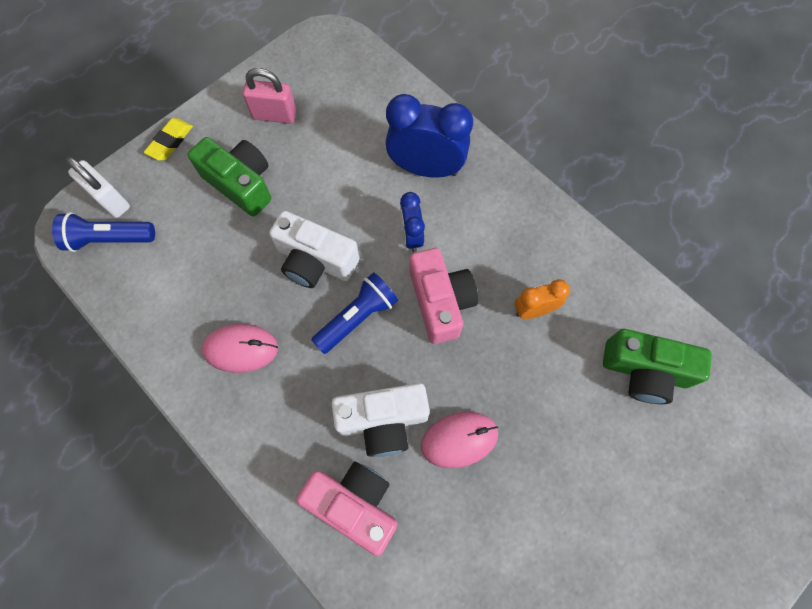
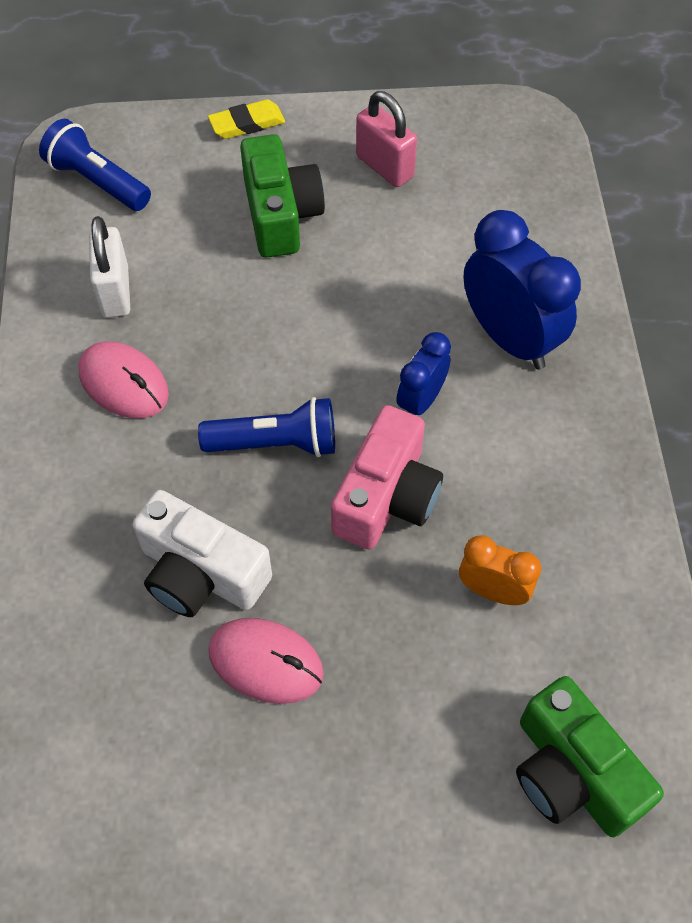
camera: 40 degrees right, 10 degrees down
white padlock [66,157,130,218] -> white padlock moved to [89,216,130,318]
white camera [269,211,359,288] -> none
pink camera [296,461,398,556] -> none

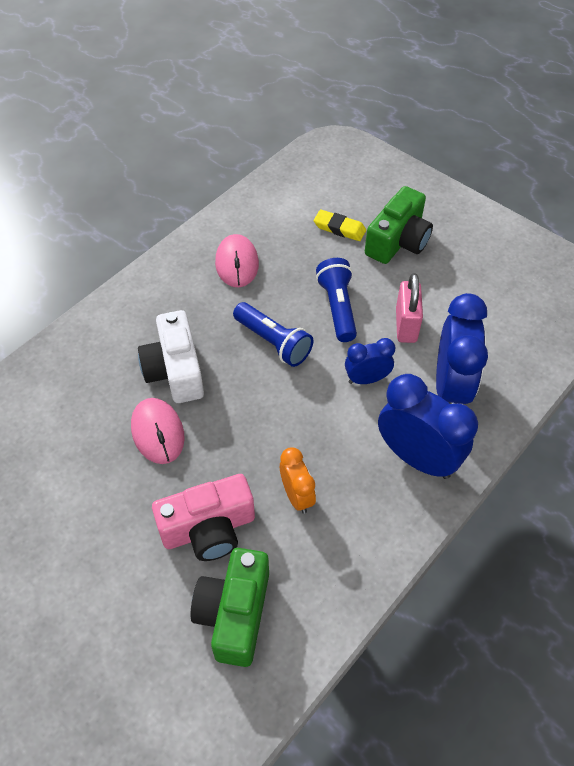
camera: 45 degrees right, 5 degrees down
blue flashlight [39,119,151,211] -> blue flashlight moved to [316,258,357,342]
white padlock [89,216,130,318] -> none
yellow eraser [208,99,285,139] -> yellow eraser moved to [314,210,366,241]
pink camera [331,405,443,550] -> pink camera moved to [152,474,255,561]
pink padlock [356,91,417,187] -> pink padlock moved to [396,273,423,343]
none -> blue clock [378,374,478,479]

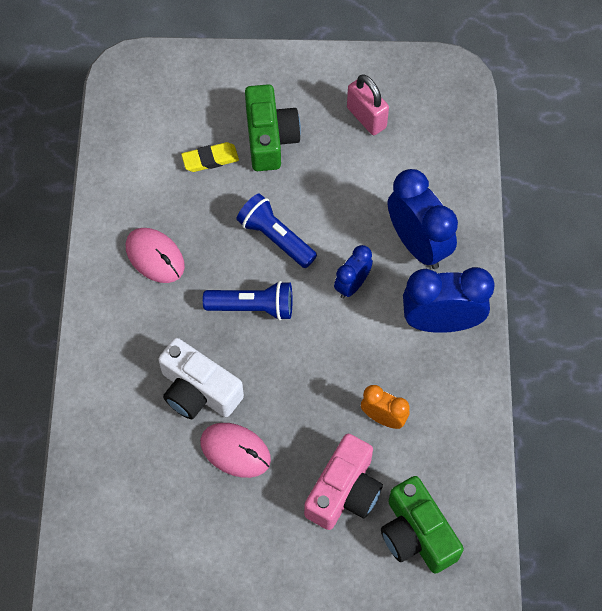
camera: 40 degrees left, 10 degrees up
pink padlock [396,273,423,343] -> pink padlock moved to [347,74,389,135]

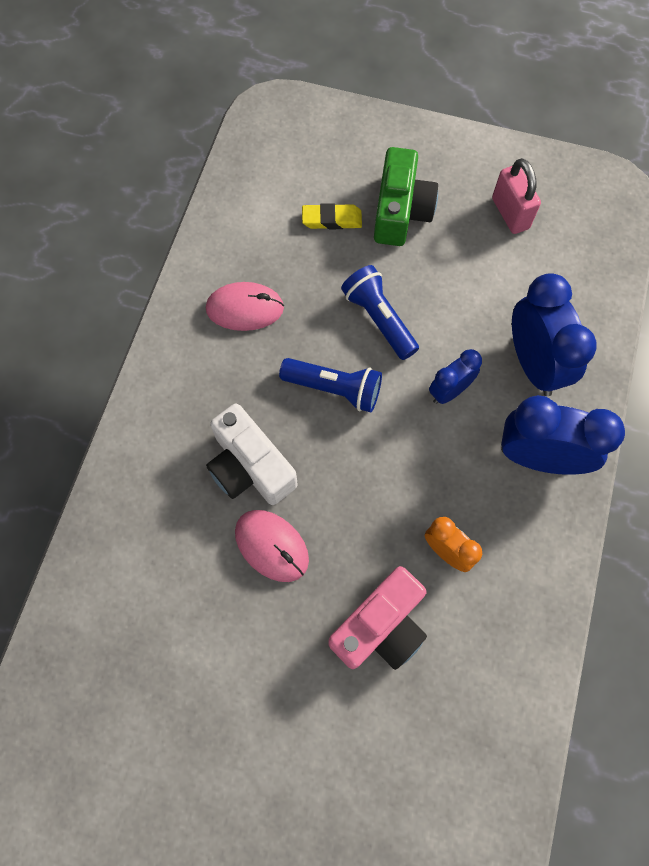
camera: 15 degrees right, 5 degrees up
pink mouse [126,228,185,283] -> pink mouse turned 60 degrees counterclockwise [206,282,284,331]
green camera [381,476,464,574] -> none

